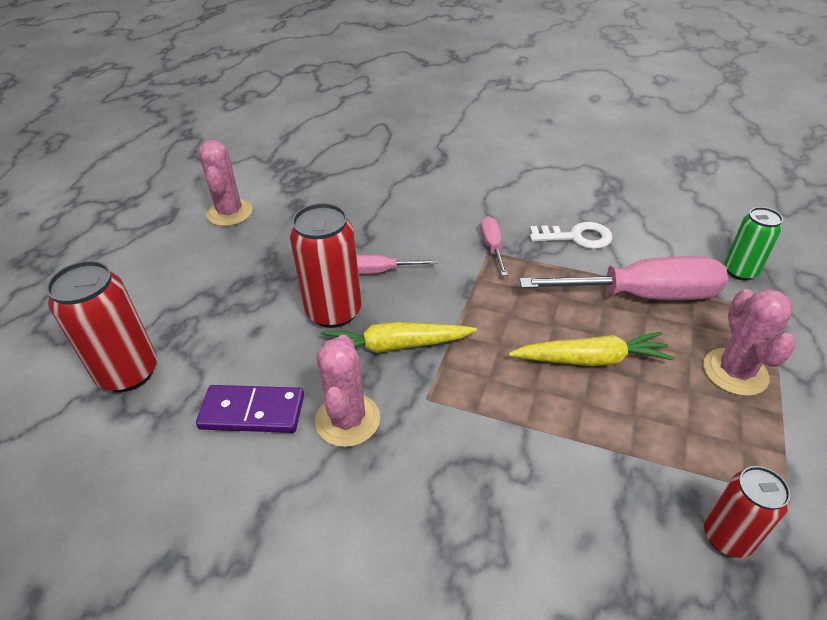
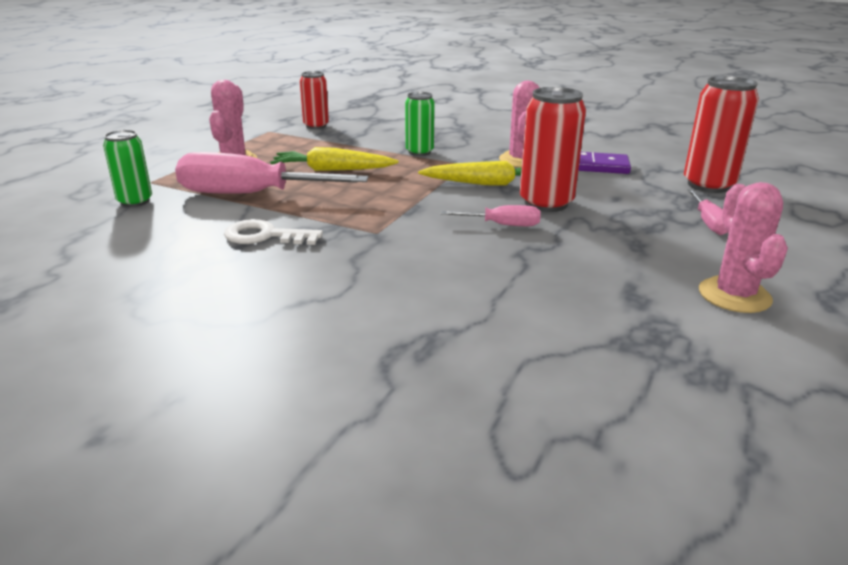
camera: 175 degrees left, 15 degrees down
pink screwdriver [480,216,508,276] -> pink screwdriver moved to [688,190,728,235]
none -> green can [405,92,435,156]

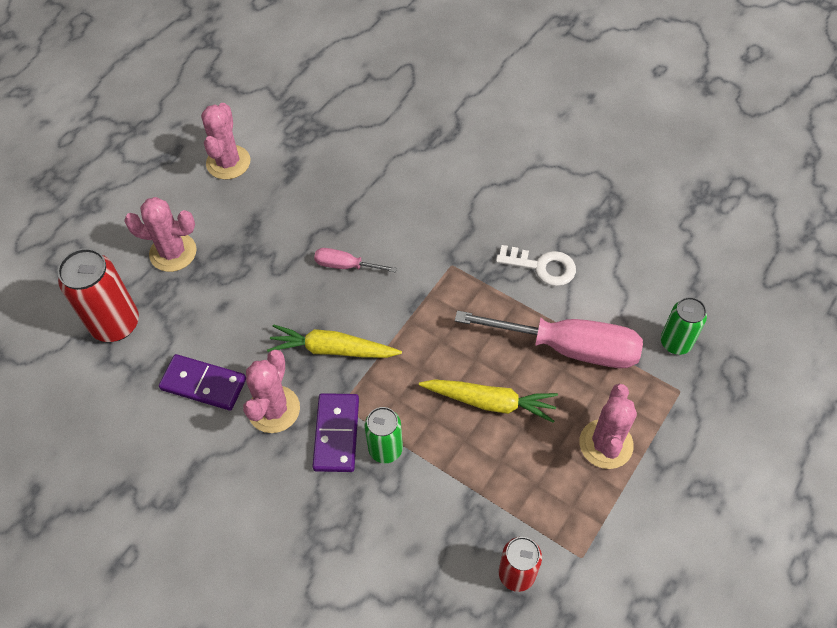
camera: 170 degrees left, 30 degrees up
red can [520,87,586,212] -> none
pink screwdriver [688,190,728,235] -> pink cactus [124,197,197,272]
none -> purple domino [312,393,359,472]

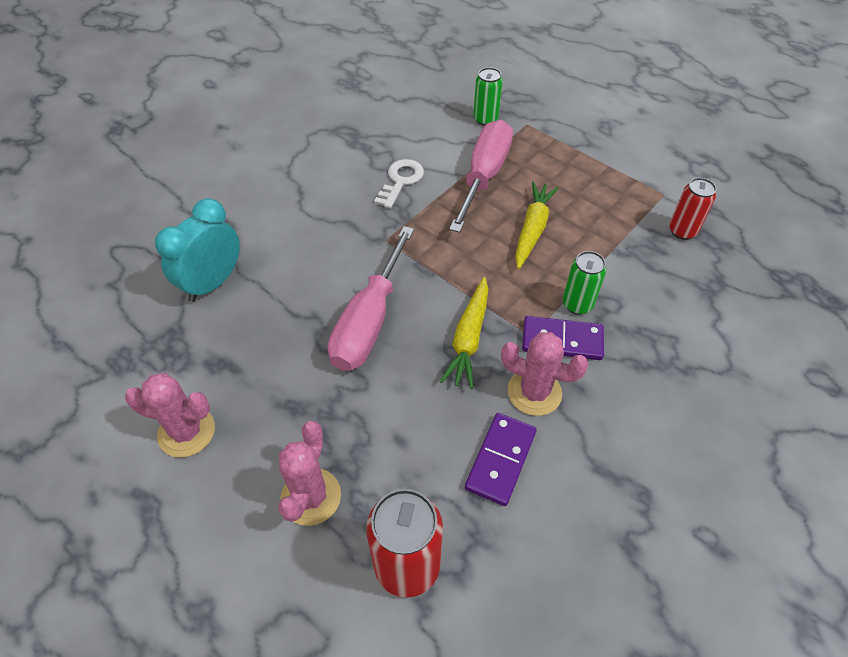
camera: 85 degrees left, 5 degrees down
pink screwdriver [314,248,397,272] -> pink screwdriver [328,226,414,371], size x2.10
pink cactus [579,384,637,469] -> none
none -> turquoise clock [155,198,240,302]

